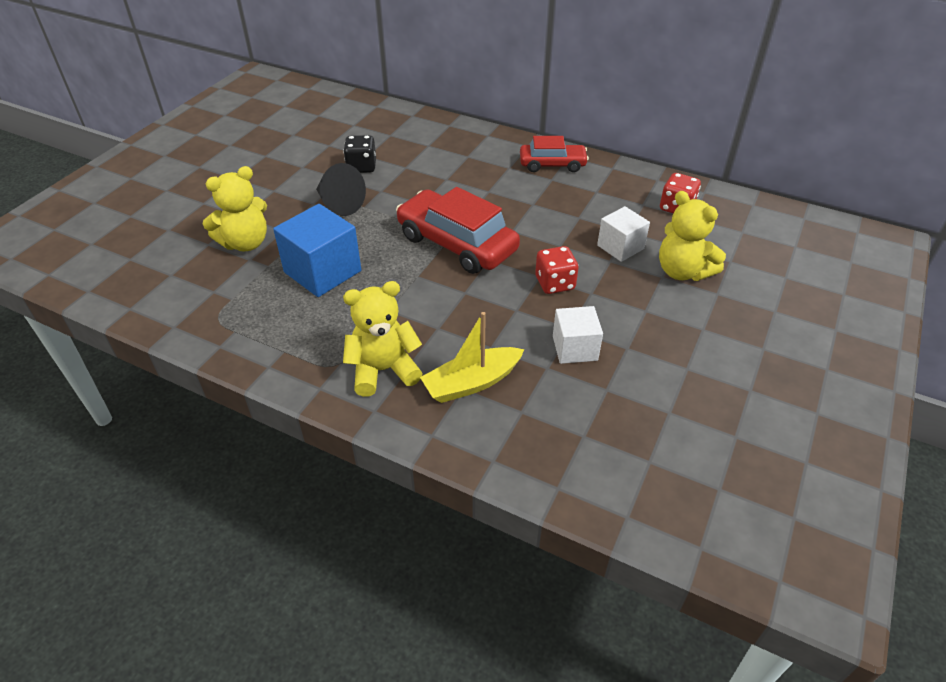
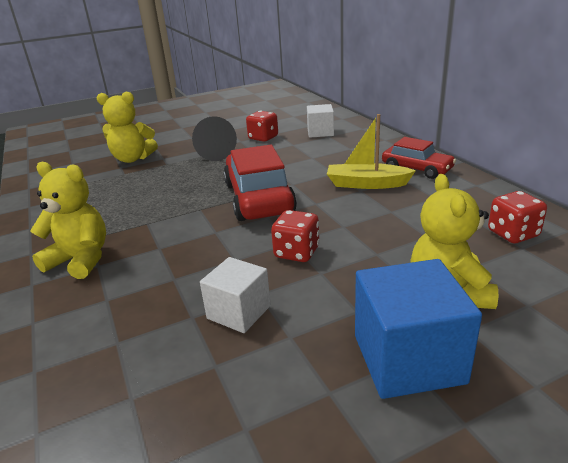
camera: 40 degrees right, 15 degrees down
blue cube [273,204,361,297] -> blue cube moved to [355,259,482,399]
black dice [343,135,376,173] -> red dice [246,111,278,142]
yellow boat [420,312,525,403] -> yellow boat moved to [327,114,416,189]
white cube [597,206,650,262] -> white cube moved to [307,104,334,138]

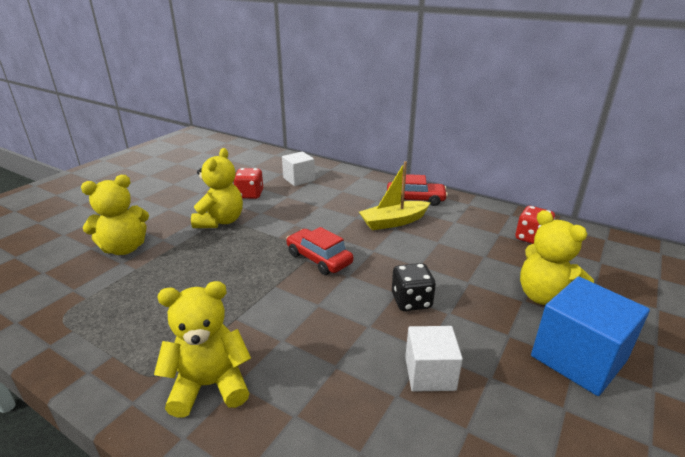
camera: 35 degrees left, 0 degrees up
black cone [192,116,237,161] -> yellow teddy bear [191,148,243,228]
red car [224,145,297,221] -> red car [286,227,353,275], size x0.60
red dice [271,210,320,262] -> black dice [392,263,436,311]

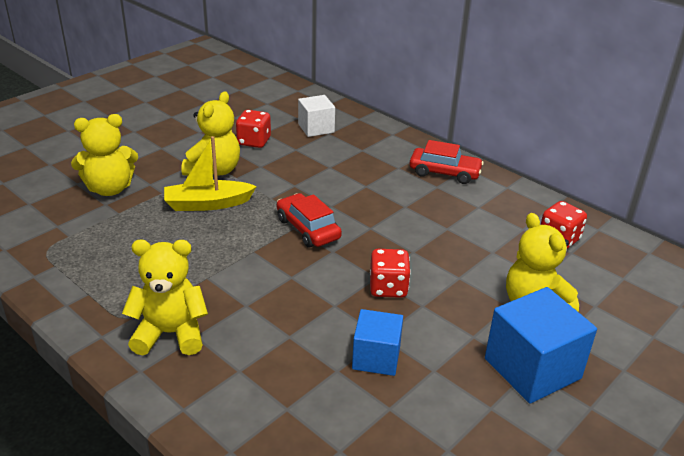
camera: 10 degrees right, 5 degrees up
yellow boat [359,161,431,230] -> yellow boat moved to [164,136,257,211]
black dice [392,263,436,311] -> red dice [370,249,411,298]
white cube [405,326,463,392] -> blue cube [352,309,403,376]

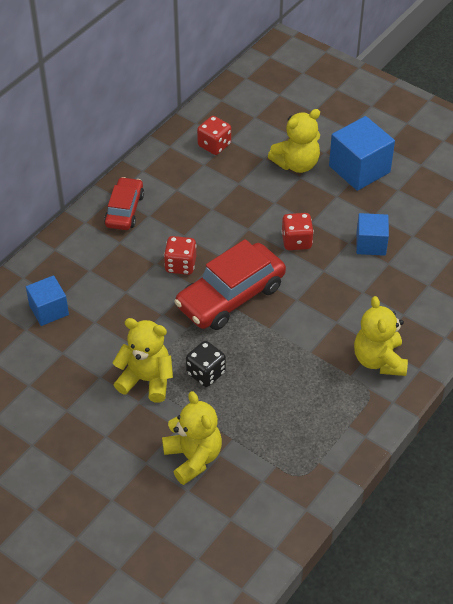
camera: 95 degrees left, 15 degrees up
yellow boat [164,136,257,211] -> black dice [186,341,226,387]
red dice [236,110,271,148] -> red dice moved to [164,236,197,275]
red car [277,193,342,247] -> red car [175,239,286,330], size x1.67
white cube [298,95,335,137] -> blue cube [26,275,69,326]

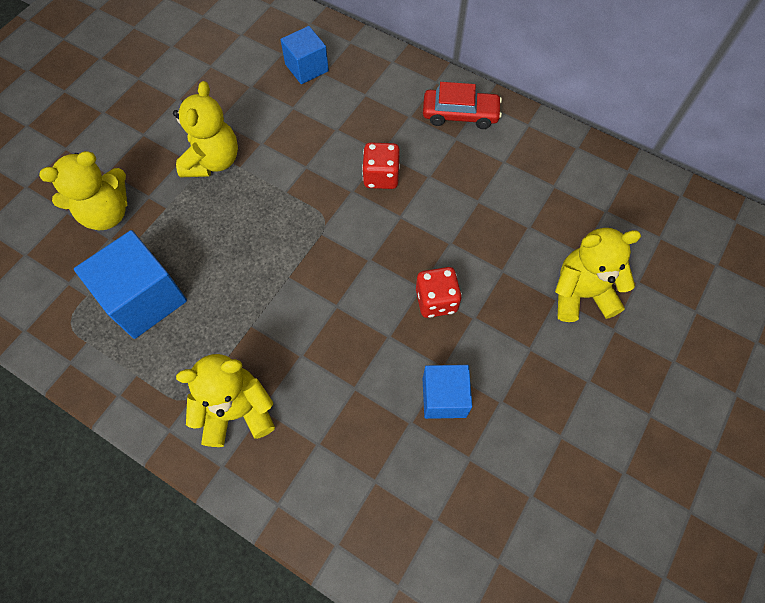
camera: 85 degrees right, 15 degrees up
red car [175,239,286,330] -> none
black dice [186,341,226,387] -> none
red dice [197,116,231,155] -> none
yellow teddy bear [268,109,320,173] -> yellow teddy bear turned 120 degrees clockwise [555,228,641,322]
blue cube [329,116,395,191] -> blue cube moved to [74,230,187,339]

